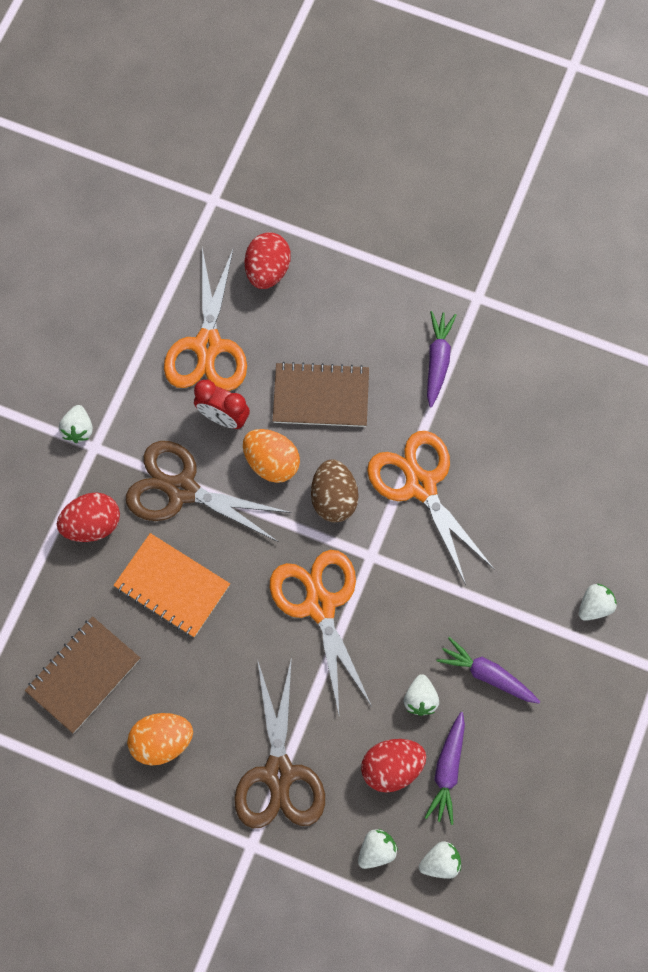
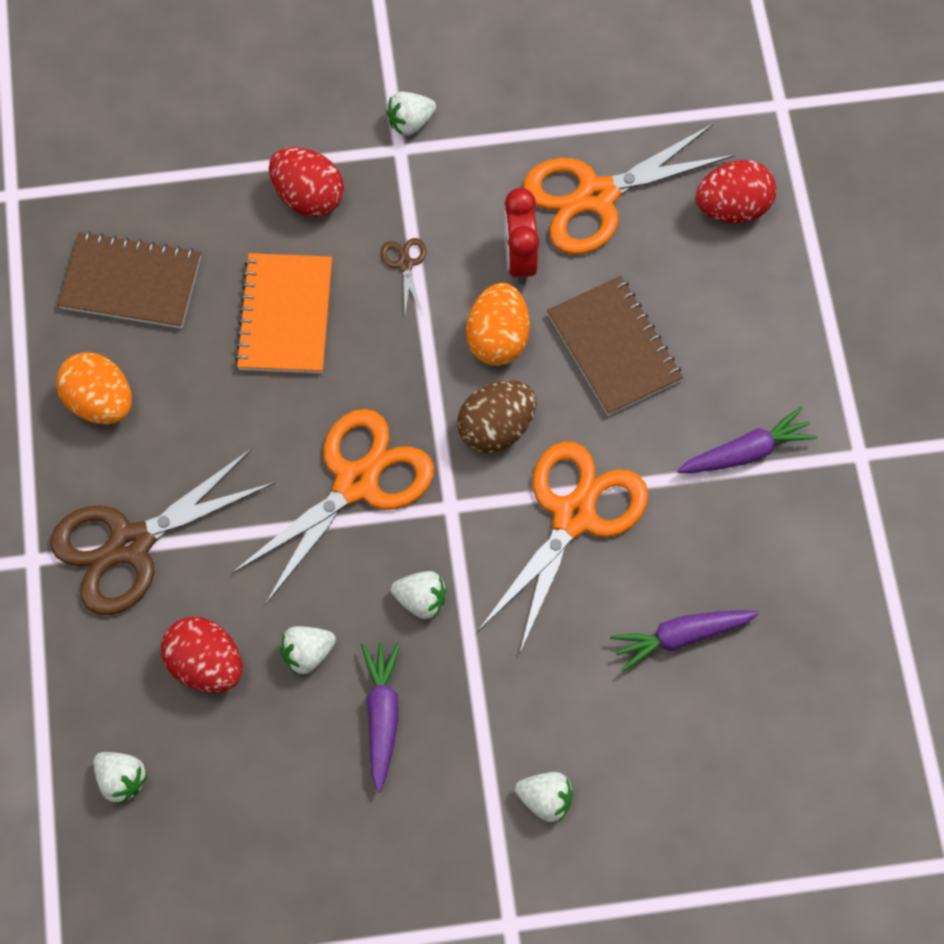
camera: 60 degrees right, 5 degrees down
brown scissors [126,441,291,542] -> brown scissors [381,238,426,314], size x0.41
white strawberry [358,829,398,869] -> white strawberry moved to [391,571,446,619]
purple carrot [425,712,465,825] -> purple carrot moved to [610,610,759,672]

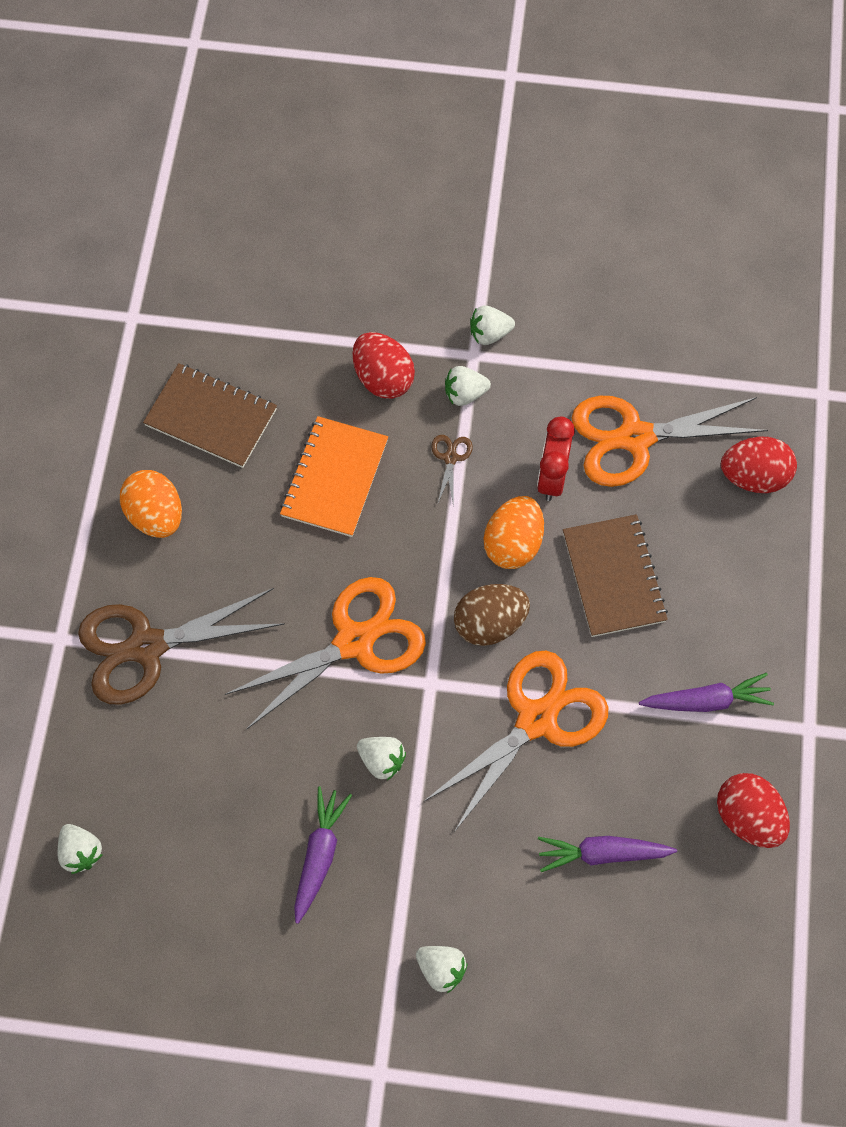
camera: 15 degrees right, 0 degrees up
red egg [161,616,243,693] -> red egg moved to [717,773,790,848]
white strawberry [280,626,336,675] -> white strawberry moved to [445,366,491,406]

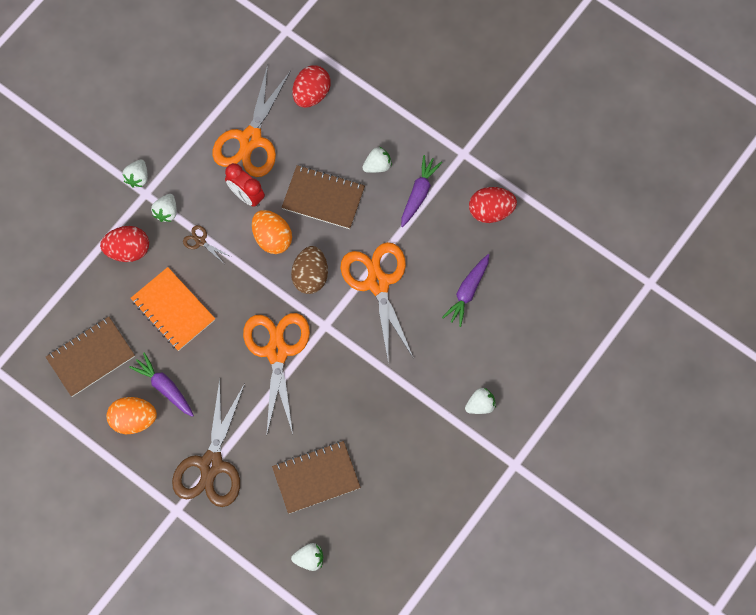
camera: 60 degrees left, 5 degrees up
purple carrot [294,786,352,924] -> purple carrot moved to [129,352,194,417]
white strawberry [357,737,406,781] -> white strawberry moved to [362,147,392,173]
none -> brown notebook [272,441,361,514]

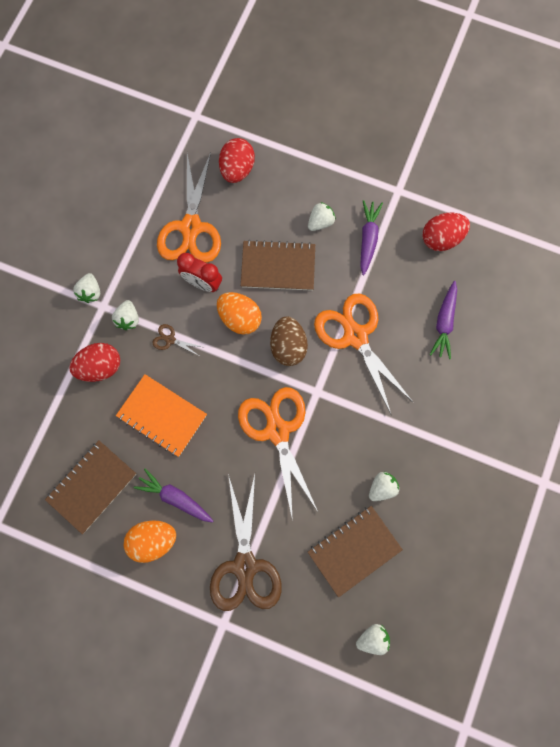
camera: 15 degrees left, 5 degrees up
white strawberry [465,388,496,414] -> white strawberry moved to [369,472,399,501]

